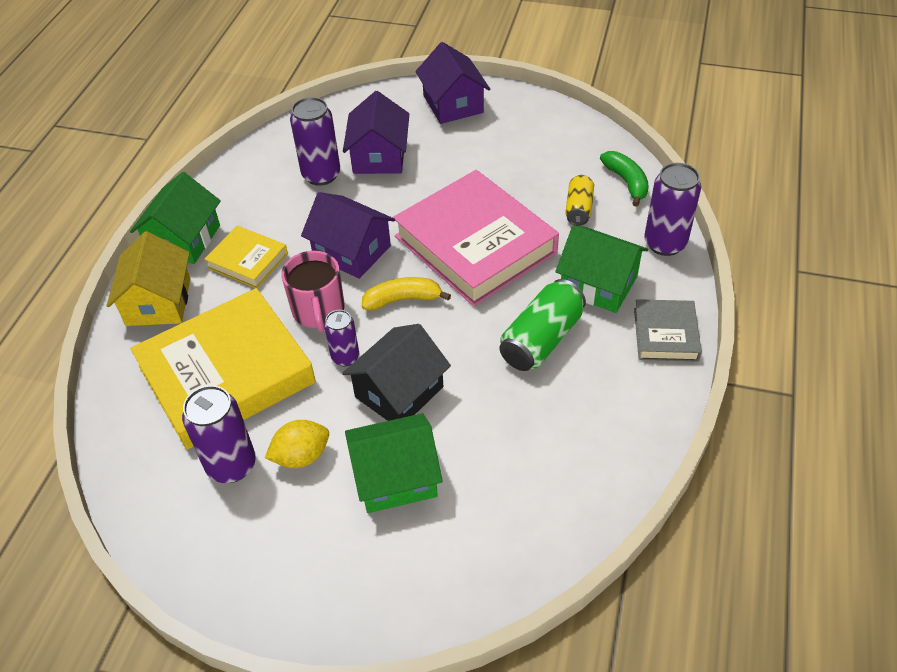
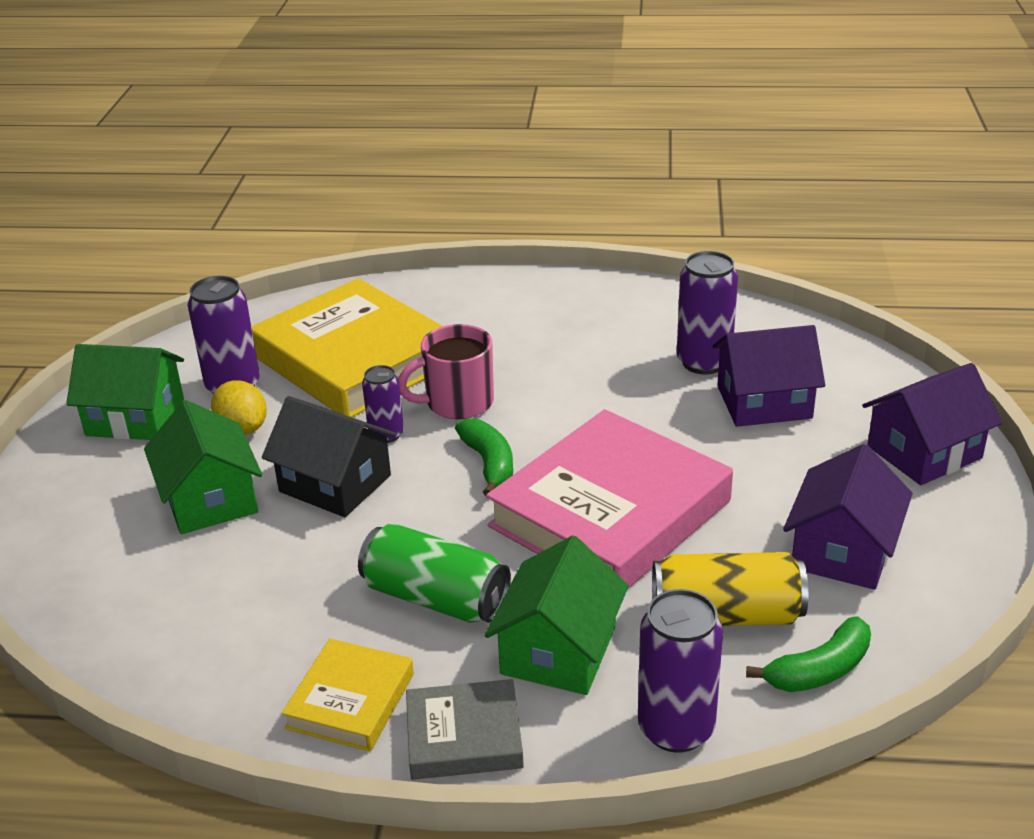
camera: 80 degrees right, 15 degrees down
yellow house [106,231,190,326] -> none
green house [130,172,221,264] -> green house moved to [66,344,184,440]
yellow book [204,226,288,288] -> yellow book moved to [282,639,414,751]
purple house [301,192,395,279] -> purple house moved to [783,444,913,590]
yellow banana [362,277,451,310] -> green banana [455,418,513,496]
yellow can [565,175,594,226] -> yellow can [652,552,808,626], size x1.64

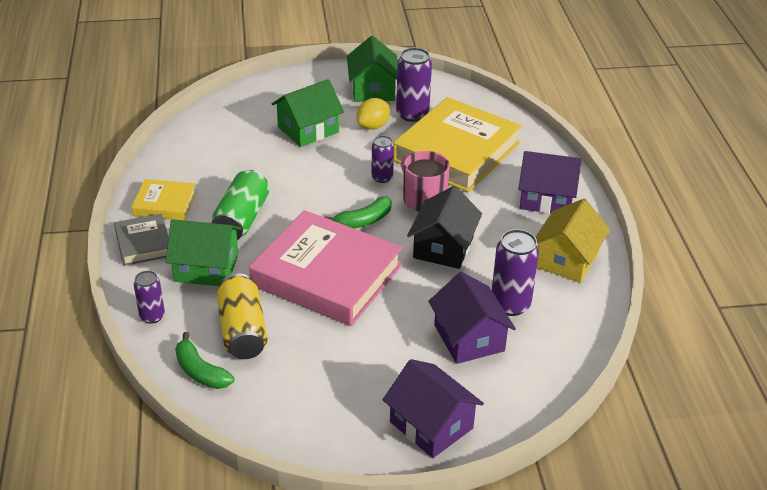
camera: 75 degrees right, 5 degrees up
black house [262,396,397,517] -> black house moved to [407,186,482,269]
purple can [638,589,723,753] -> purple can [134,271,165,324], size x0.61
purple house [783,444,913,590] -> purple house moved to [518,151,582,214]
none -> yellow house [536,199,610,283]

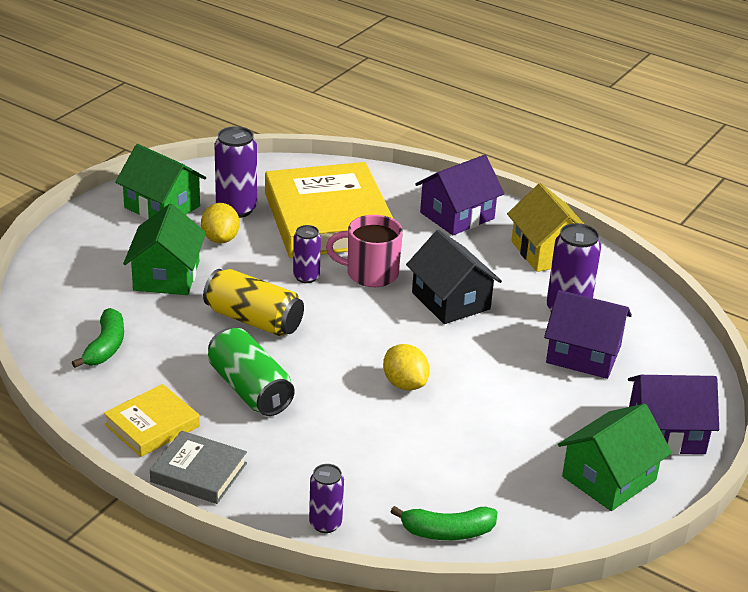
camera: 50 degrees left, 5 degrees down
green house [166,219,241,286] -> green house moved to [558,404,672,511]
yellow can [217,273,268,359] -> yellow can moved to [203,269,304,336]
pink book [249,210,403,326] -> yellow lemon [383,344,430,390]
green banana [325,196,392,228] -> green banana moved to [72,308,124,368]

